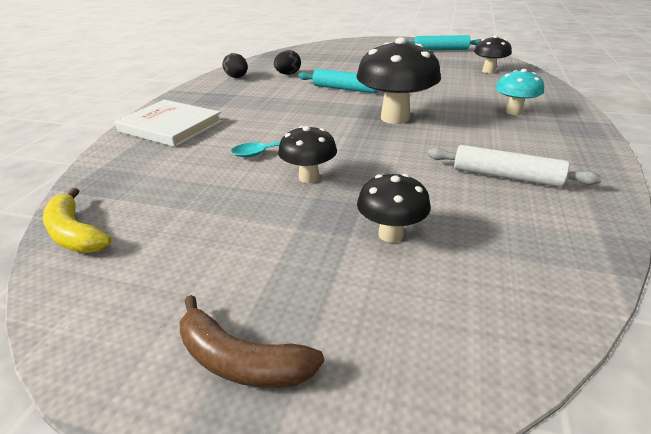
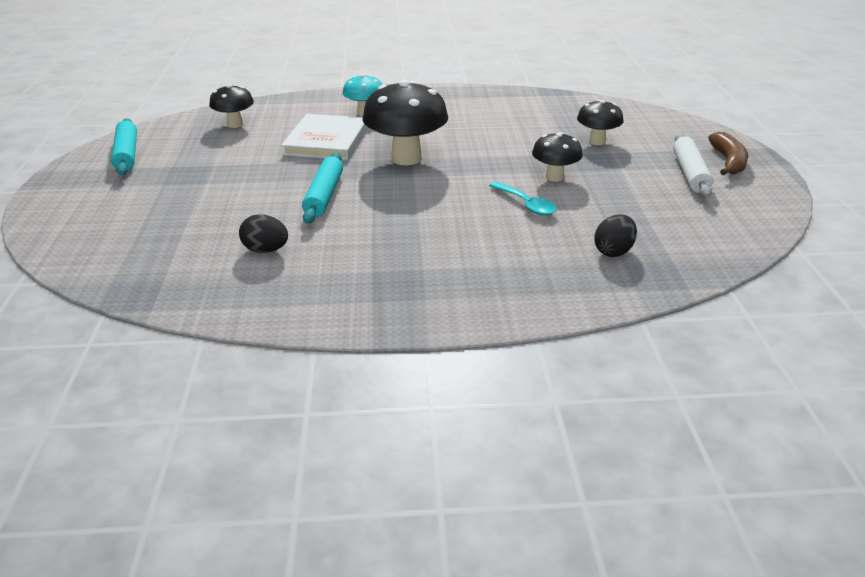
camera: 110 degrees left, 0 degrees up
yellow banana [43,188,112,253] -> none
white book [114,100,222,147] -> white book moved to [281,114,368,160]
black egg [223,53,248,78] -> black egg moved to [594,214,637,257]
white rolling pin [428,145,602,187] -> white rolling pin moved to [673,133,713,198]

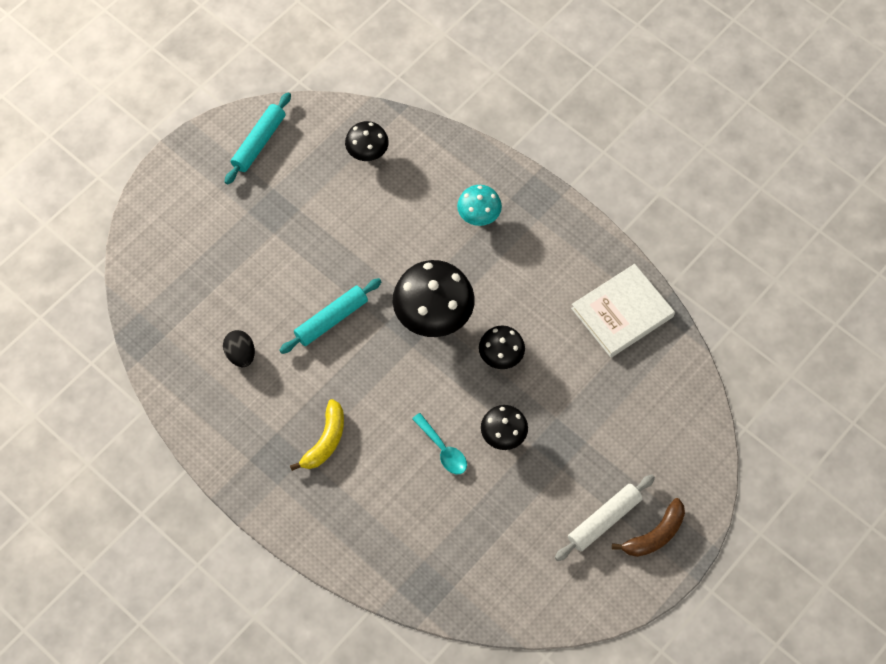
camera: 45 degrees right, 30 degrees up
white book [281,114,368,160] -> white book moved to [571,264,675,358]
turquoise spoon [489,182,556,215] -> turquoise spoon turned 45 degrees counterclockwise [412,413,467,474]
black mushroom [577,100,624,145] -> black mushroom moved to [479,325,525,369]
black egg [594,214,637,257] -> none
none -> yellow banana [290,399,344,471]

